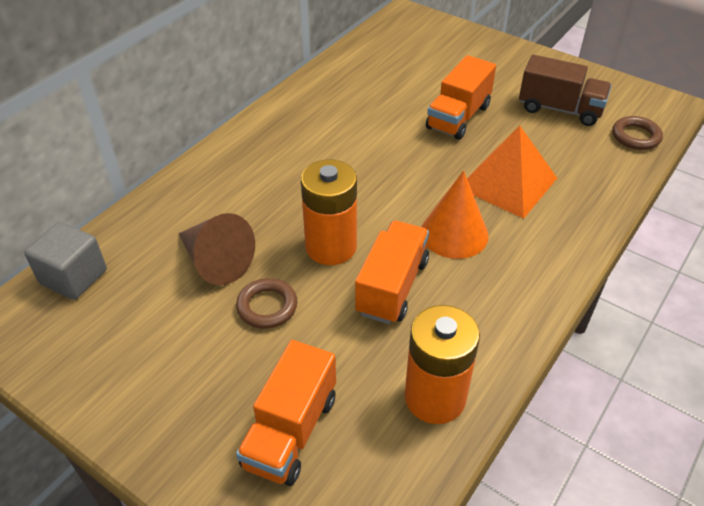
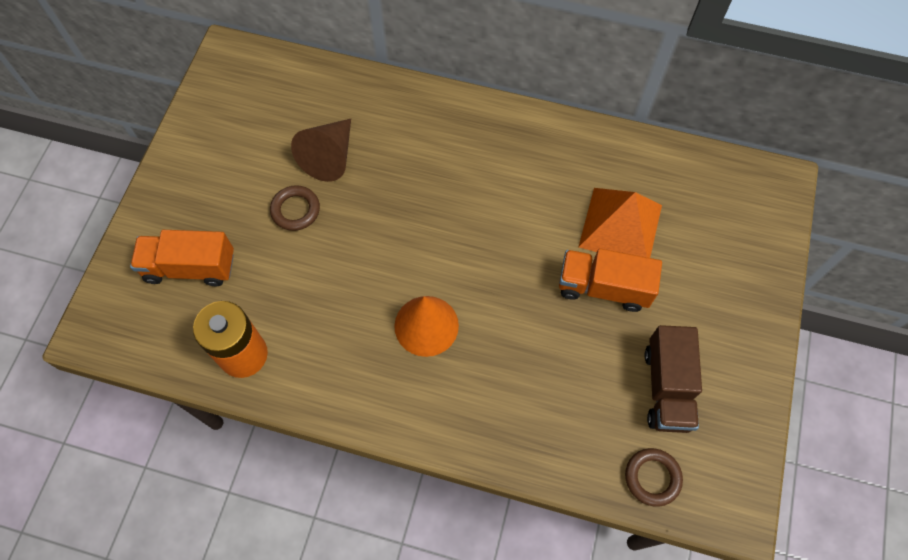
camera: 70 degrees right, 20 degrees up
grey cube [24,222,107,300] -> none
orange battery [301,160,357,265] -> none
orange truck [355,221,429,324] -> none
orange pyramid [467,126,557,219] -> orange pyramid moved to [578,188,662,258]

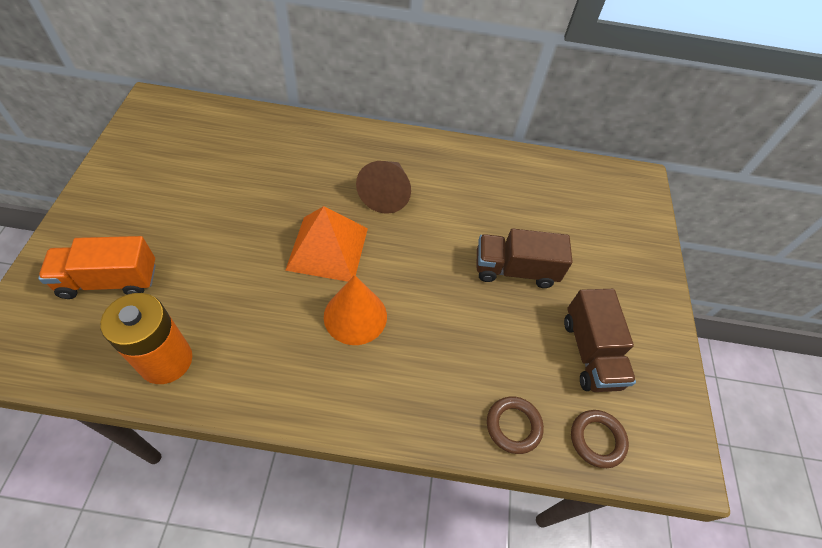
camera: 15 degrees left, 10 degrees down
brown ring [270,185,320,231] -> brown ring moved to [487,397,544,454]
brown cone [291,119,351,182] -> brown cone moved to [356,161,411,214]
orange truck [559,248,662,312] -> brown truck [477,229,573,288]
orange pyramid [578,188,662,258] -> orange pyramid moved to [285,206,368,282]

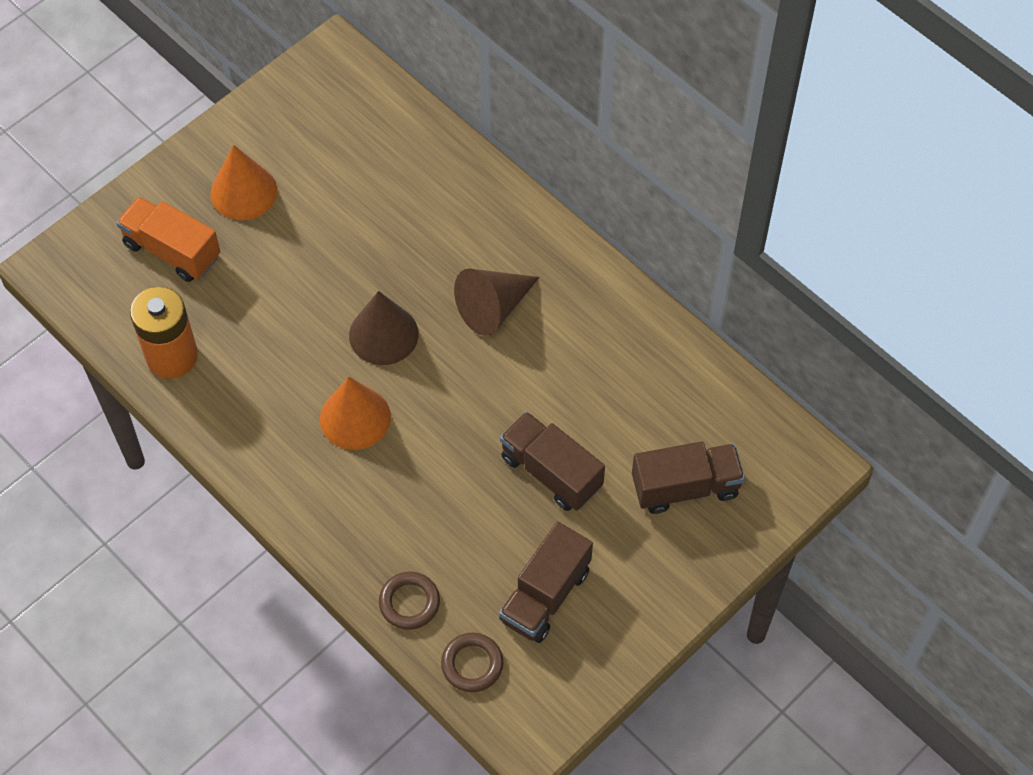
camera: 45 degrees right, 5 degrees up
orange pyramid [285,206,368,282] -> brown cone [349,291,419,365]
none -> orange cone [211,145,277,220]
none -> brown truck [632,441,745,514]

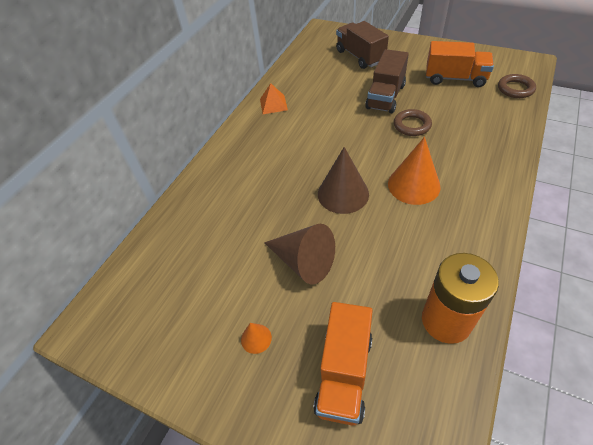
camera: 105 degrees left, 10 degrees down
orange cone [211,145,277,220] -> orange cone [241,323,272,354], size x0.48
brown ring [379,572,440,630] -> brown ring moved to [394,109,432,136]
brown cone [454,268,540,336] -> brown cone moved to [264,224,335,284]
brown truck [499,522,593,643] -> orange truck [426,41,494,87]
none -> orange pyramid [260,83,288,114]

